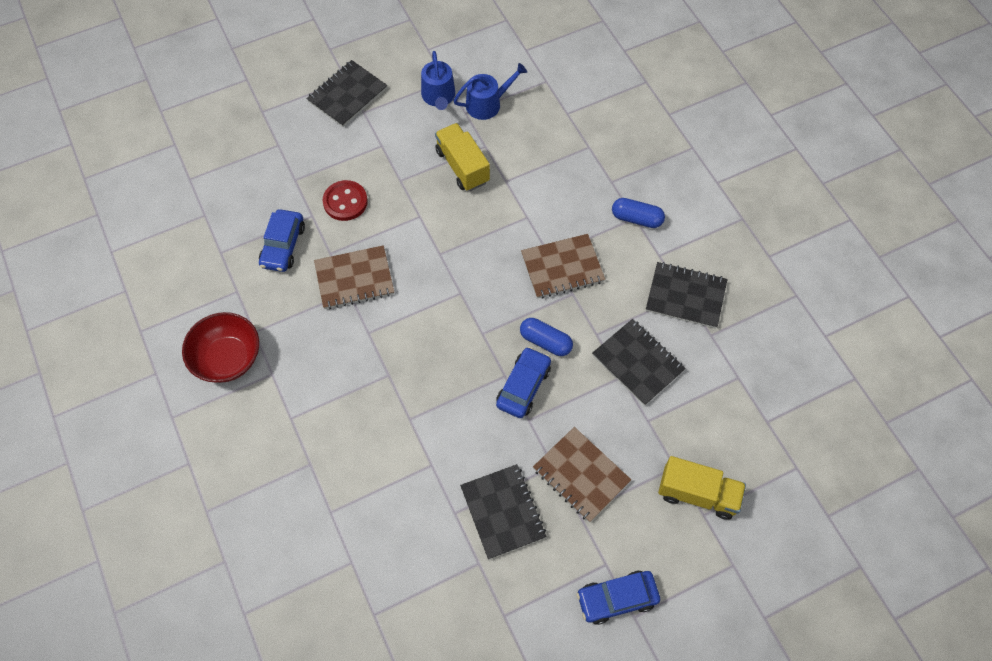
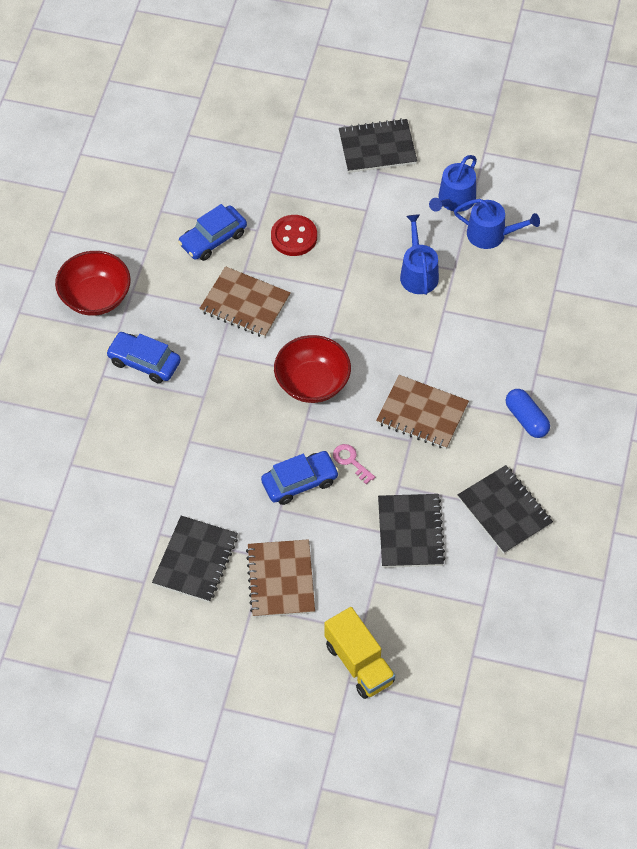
camera: 40 degrees right, 5 degrees down
yellow truck [435,123,490,191] -> blue watering can [400,214,439,295]
blue capsule [520,318,573,356] -> pink key [333,444,375,484]
blue car [577,571,660,625] -> blue car moved to [106,332,181,383]
none -> red bowl [274,335,351,403]

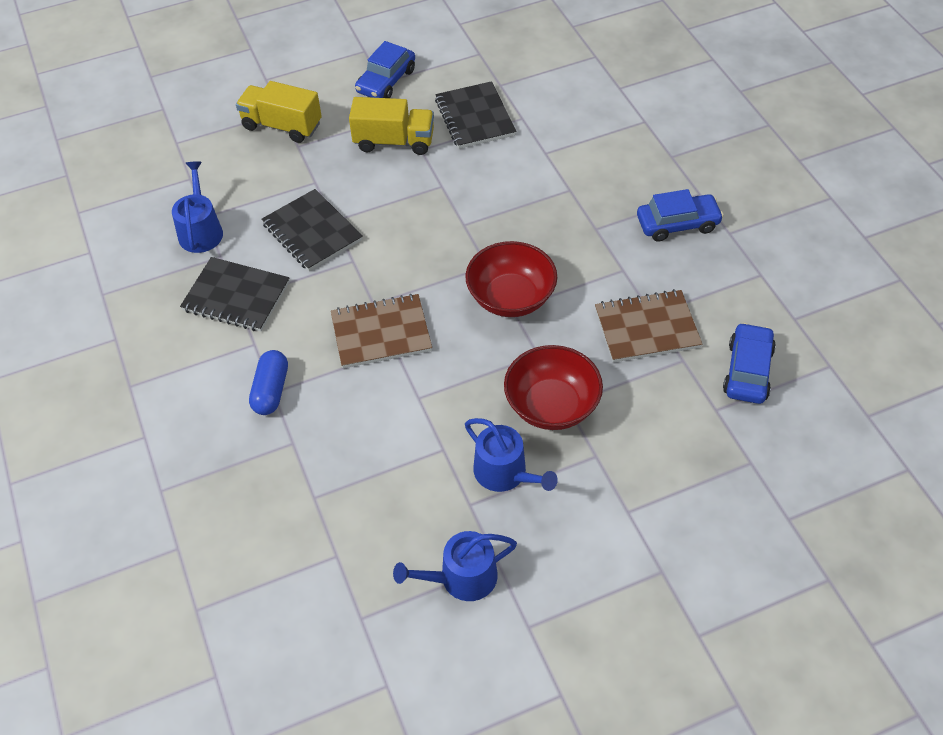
camera: 145 degrees right, 5 degrees down
red bowl [55,251,131,316] -> red bowl moved to [504,345,603,430]
brown notebook [246,539,315,618] -> yellow truck [349,97,434,155]
blue car [261,451,339,505] -> blue car moved to [355,41,415,98]
red button [271,215,317,256] -> none
pink key [333,444,375,484] -> none
black notebook [339,118,417,173] -> none
blue watering can [429,155,477,212] -> blue watering can moved to [172,161,223,253]
blue capsule [506,389,550,438] -> blue capsule turned 75 degrees clockwise [249,350,288,415]

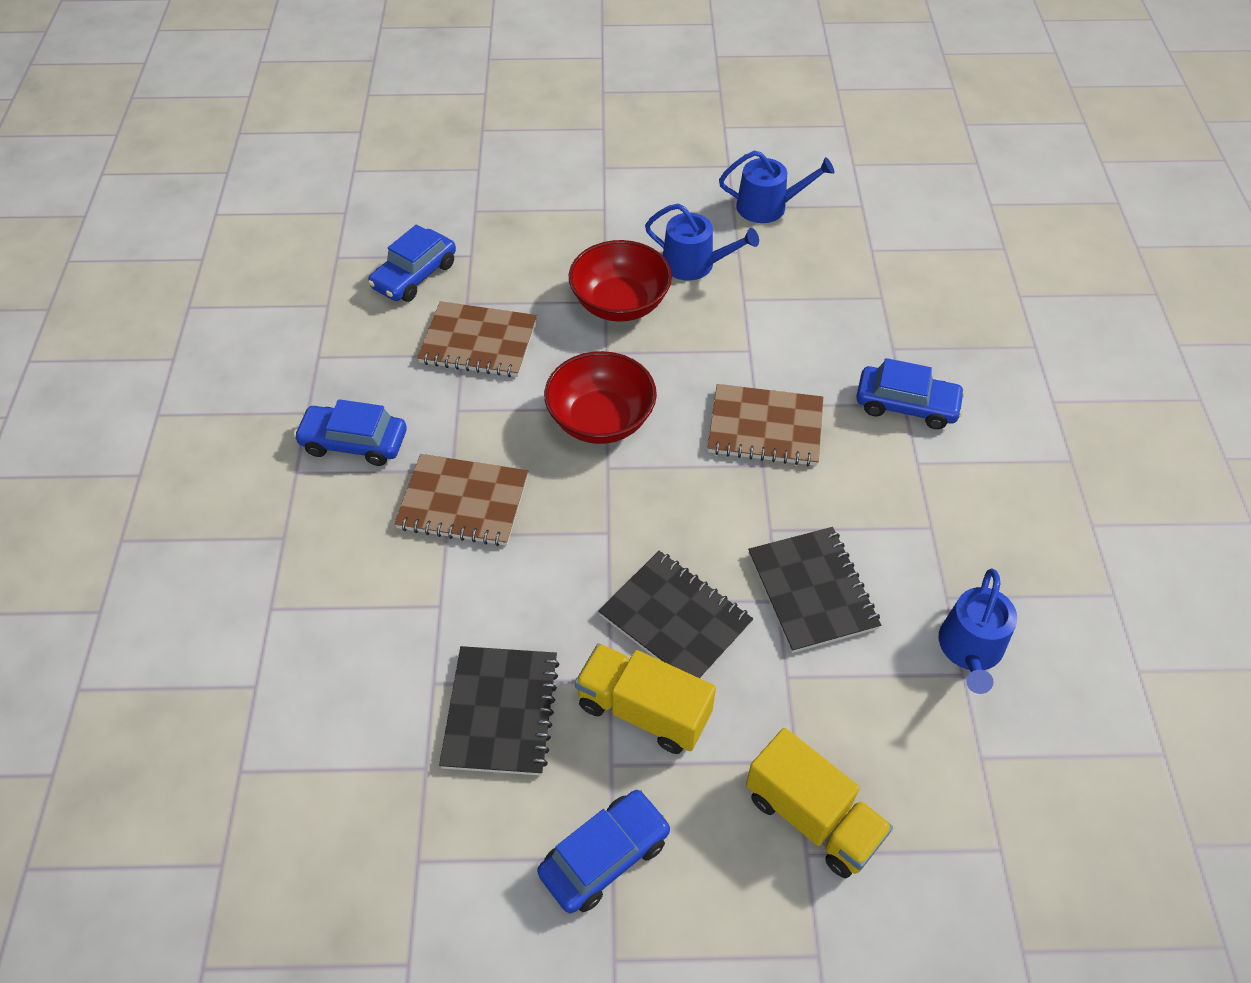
camera: 160 degrees left, 0 degrees up
black notebook [180,257,290,332] -> black notebook moved to [598,551,753,679]
blue capsule [249,350,288,415] -> blue car [856,358,965,429]
blue watering can [465,418,558,492] -> blue watering can turned 135 degrees clockwise [645,203,759,281]
none -> brown notebook [394,454,528,546]

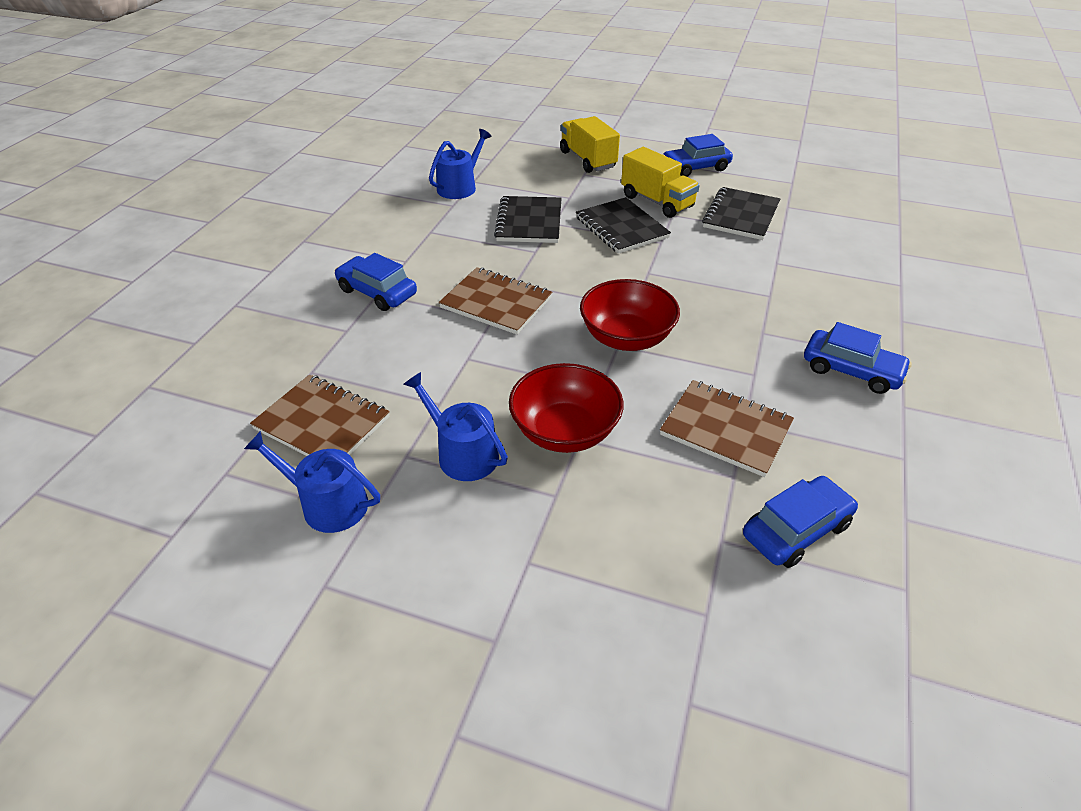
camera: 160 degrees left, 10 degrees down
brown notebook [394,454,528,546] -> brown notebook moved to [250,374,390,456]

